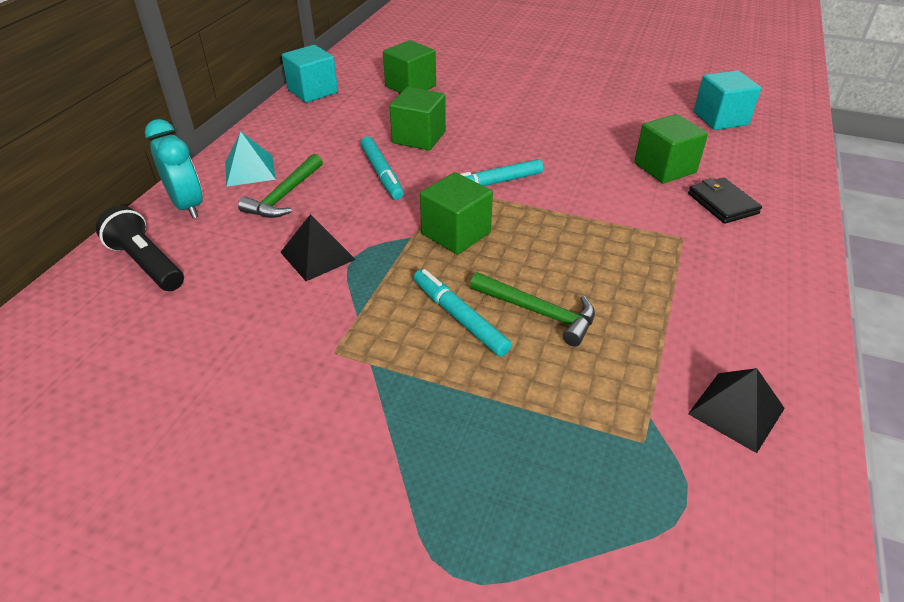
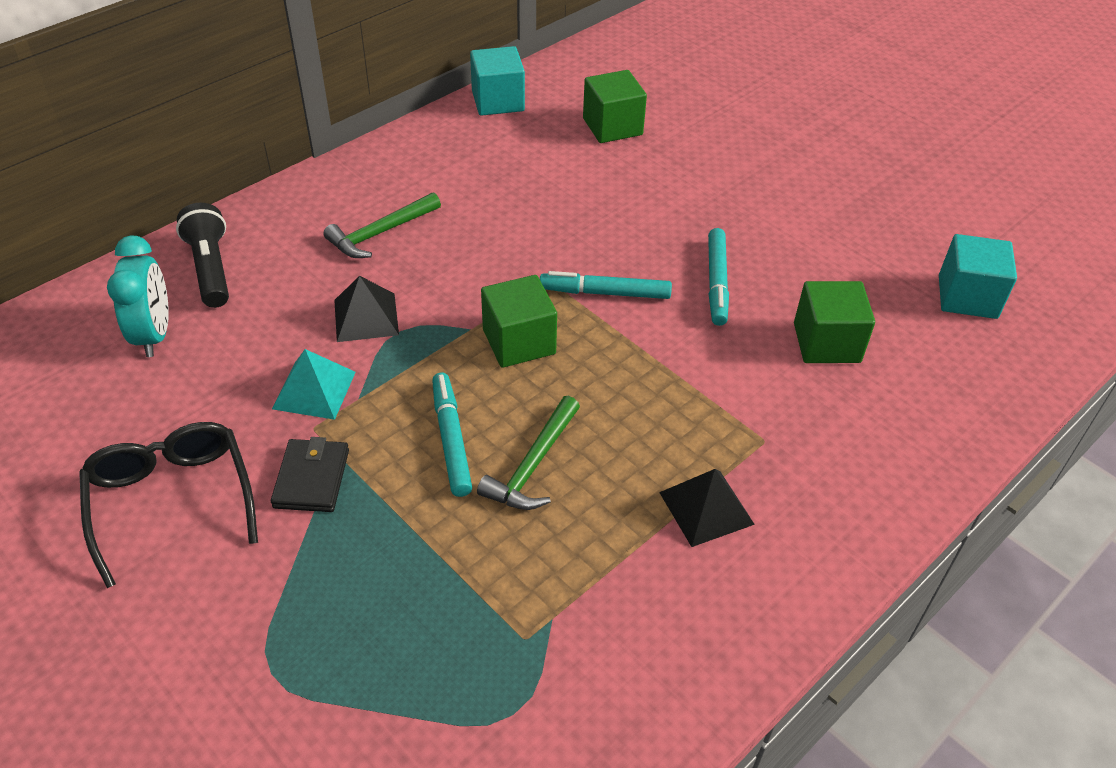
camera: 25 degrees right, 5 degrees up
turquoise clock [145,119,202,218] -> turquoise clock moved to [107,235,169,357]
turquoise pyramid [225,131,276,187] -> turquoise pyramid moved to [272,349,356,420]
turquoise marker [360,137,404,200] -> turquoise marker moved to [708,228,729,326]
green cube [389,87,446,151] -> none
green hammer [470,272,595,346] -> green hammer turned 60 degrees clockwise [477,396,580,510]
black wallet [688,177,762,224] -> black wallet moved to [271,437,349,512]
black pyramid [688,368,785,453] -> black pyramid moved to [659,469,755,547]
none -> black glasses [79,422,258,588]

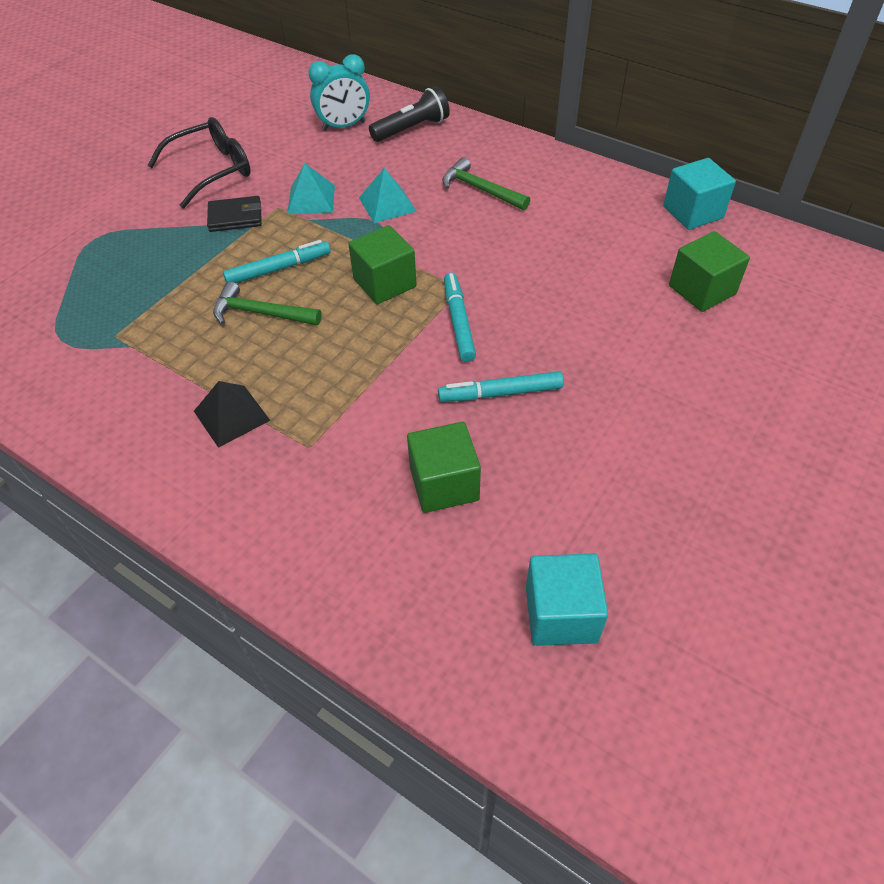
camera: 80 degrees right, 5 degrees up
black pyramid [334,276,399,342] -> turquoise pyramid [359,168,417,223]

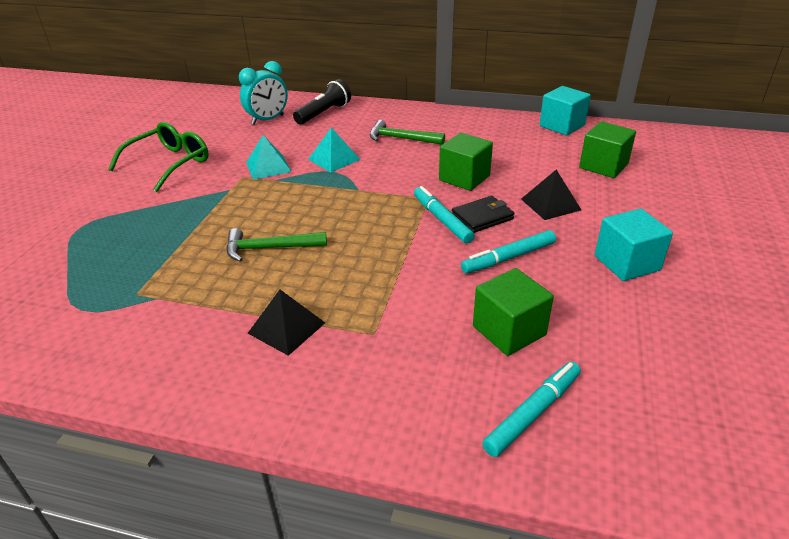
camera: 20 degrees left, 15 degrees down
black glasses [148,117,251,209] -> green glasses [108,122,209,192]
black wallet [207,196,262,232] -> black wallet moved to [452,196,514,233]
turquoise marker [223,240,331,283] -> turquoise marker moved to [482,362,581,457]
green cube [348,225,417,304] -> green cube moved to [439,133,493,191]
turquoise cube [526,554,608,646] -> turquoise cube moved to [595,208,673,281]
none -> black pyramid [521,169,581,220]

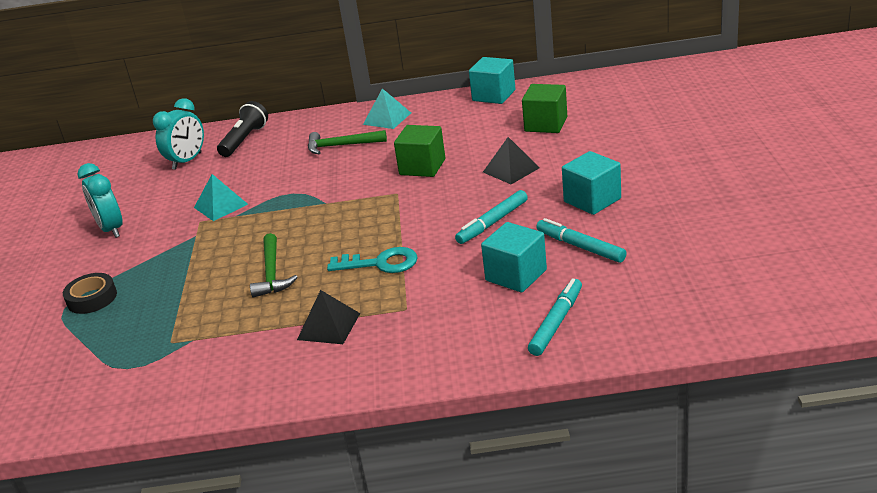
camera: 15 degrees left, 5 degrees down
green glasses [108,122,209,192] -> turquoise clock [78,163,123,238]
green hammer [226,228,327,262] -> green hammer turned 75 degrees counterclockwise [250,233,297,298]
turquoise pyramid [308,127,361,172] -> turquoise pyramid moved to [363,89,411,129]
turquoise marker [414,186,475,244] -> turquoise marker moved to [536,218,626,263]
black wallet [452,196,514,233] -> none
green cube [473,268,554,356] -> turquoise cube [481,222,547,292]
none -> black tape [63,273,117,314]
none -> turquoise key [327,247,418,273]

